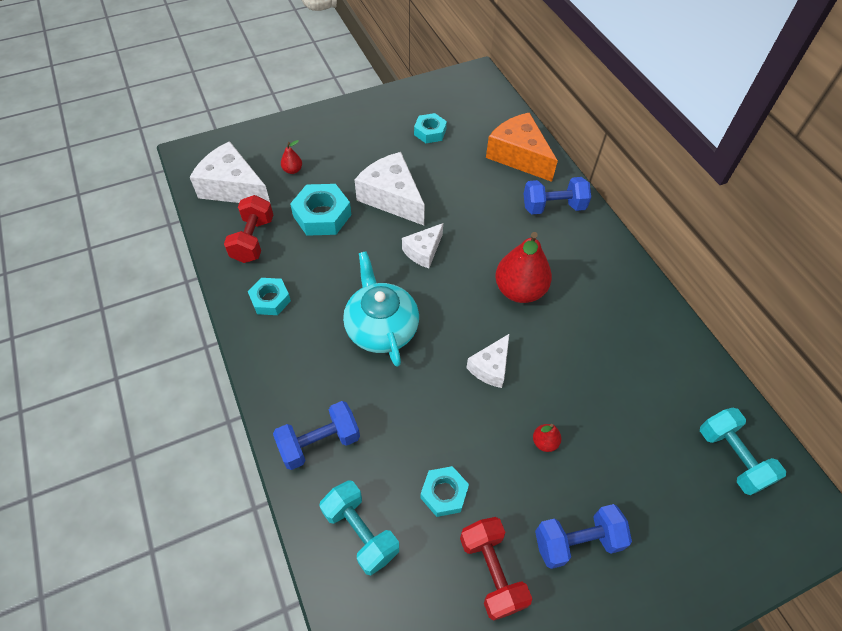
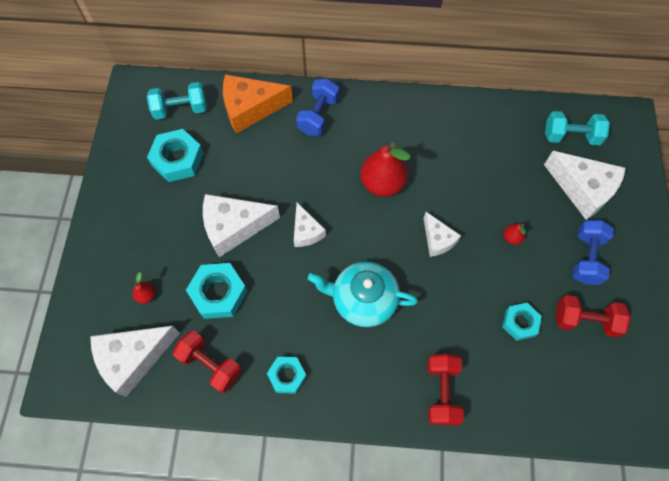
camera: 60 degrees left, 10 degrees up
blue dumbbell [273,401,360,470] -> red dumbbell [427,354,464,425]
turquoise dumbbell [320,480,399,575] -> turquoise dumbbell moved to [147,82,207,120]
turquoise nut [414,113,447,143] -> turquoise nut [147,129,204,182], size x1.57
none -> white cheese [544,151,626,220]

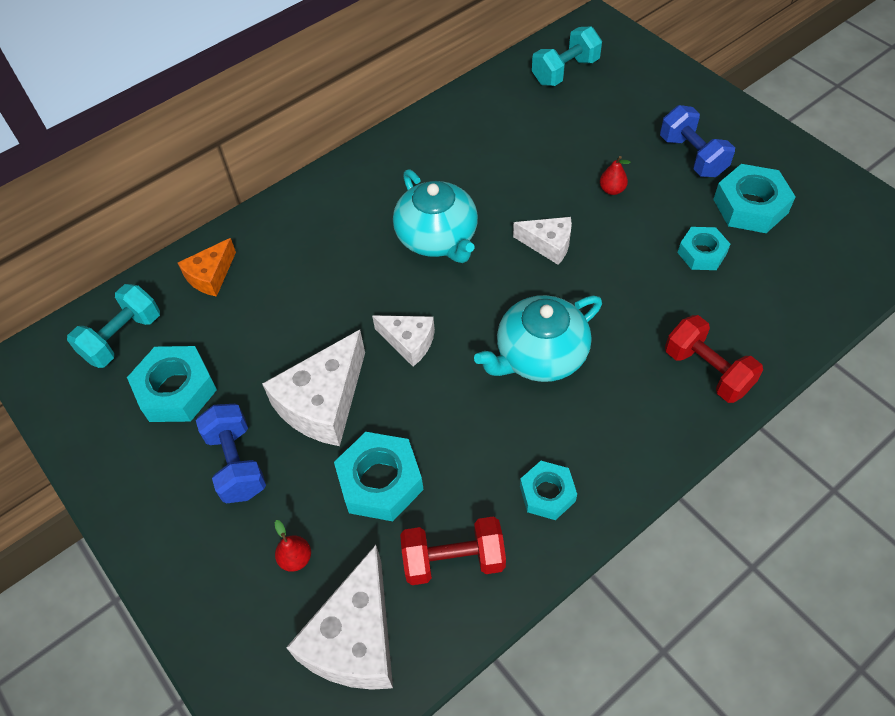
camera: 40 degrees left, 10 degrees down
orange cheese [223,74,293,134] -> orange cheese [178,238,236,297], size x0.58
blue dumbbell [296,78,339,136] -> blue dumbbell moved to [196,404,266,504]
red pear [360,142,410,197] -> turquoise teapot [393,169,478,263]
white cheese [544,151,626,220] -> none
red dumbbell [556,295,631,338] -> turquoise nut [713,164,796,233]

